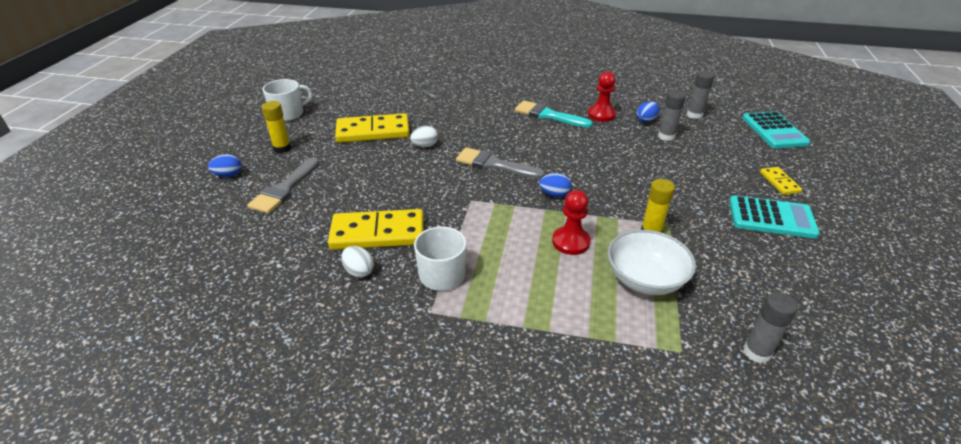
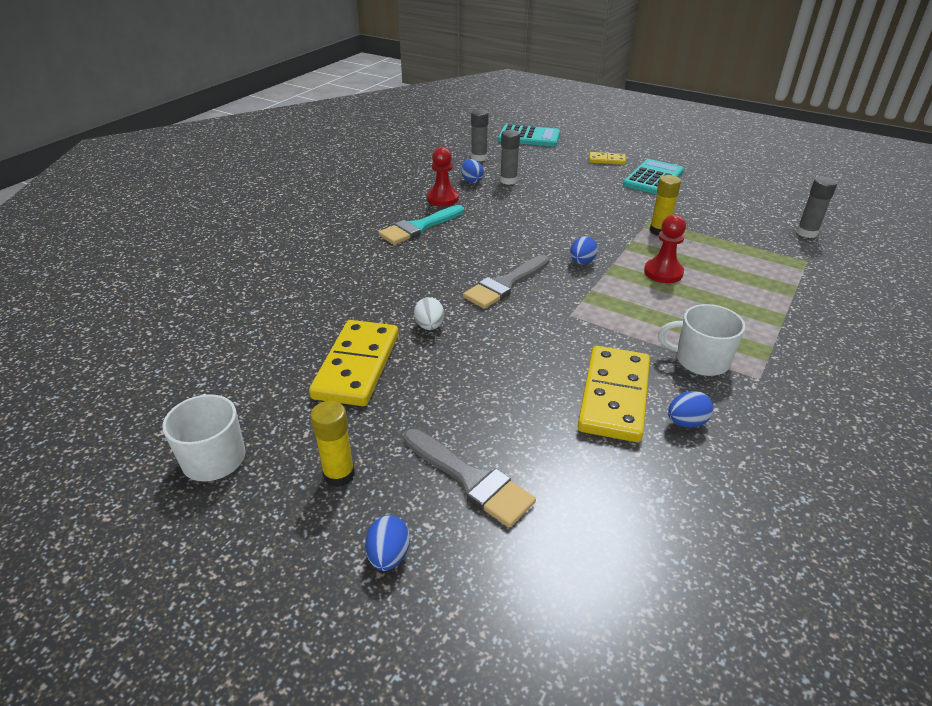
camera: 70 degrees left, 0 degrees up
white egg [341,246,374,278] -> blue egg [668,391,713,427]
white bowl [608,230,696,295] -> none

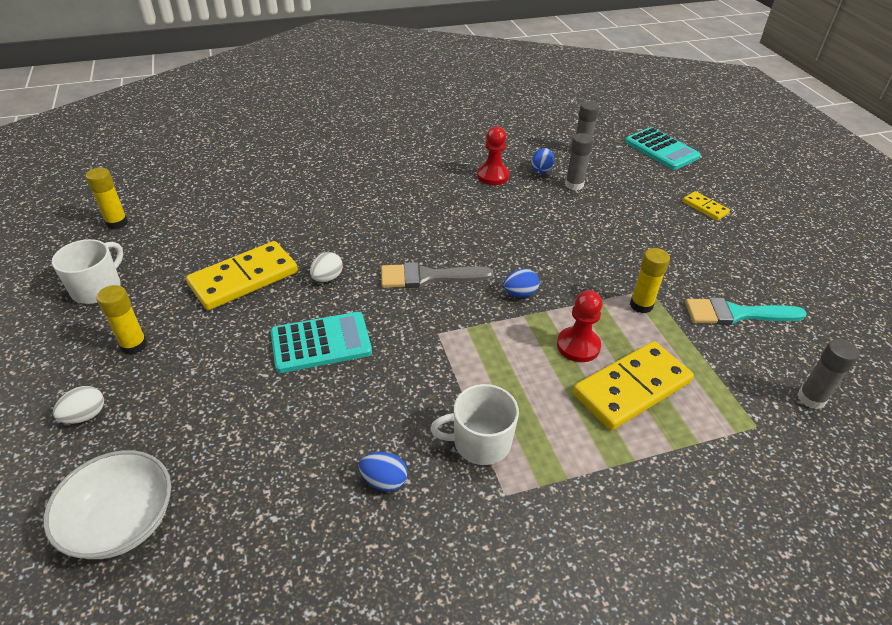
camera: 40 degrees right, 5 degrees up
blue egg [365,516,410,571] -> white egg [53,386,104,424]
turquoise brush [378,205,464,245] -> turquoise brush moved to [685,297,807,325]
grey brush [404,429,536,527] -> none
yellow domino [578,346,650,442] -> yellow domino moved to [573,341,694,430]
turquoise calculator [623,159,684,195] -> turquoise calculator moved to [270,312,372,373]
white mug [658,304,745,376] -> white mug turned 60 degrees counterclockwise [430,384,519,465]
none -> white bowl [43,450,171,559]
none -> yellow glue stick [85,168,128,229]

